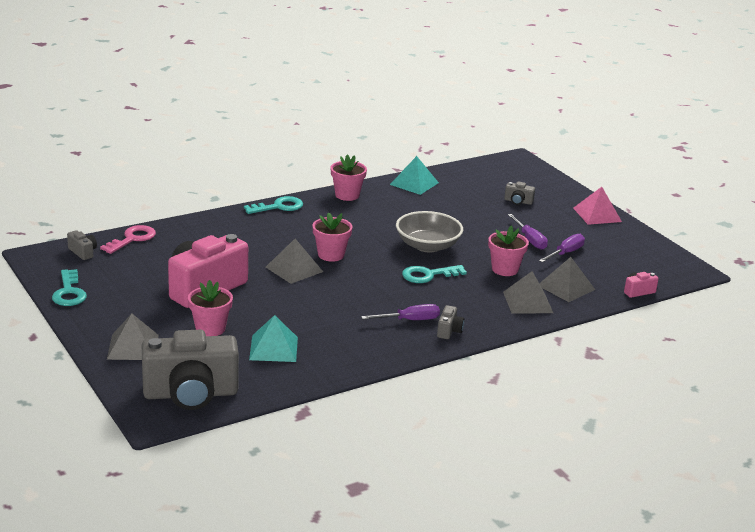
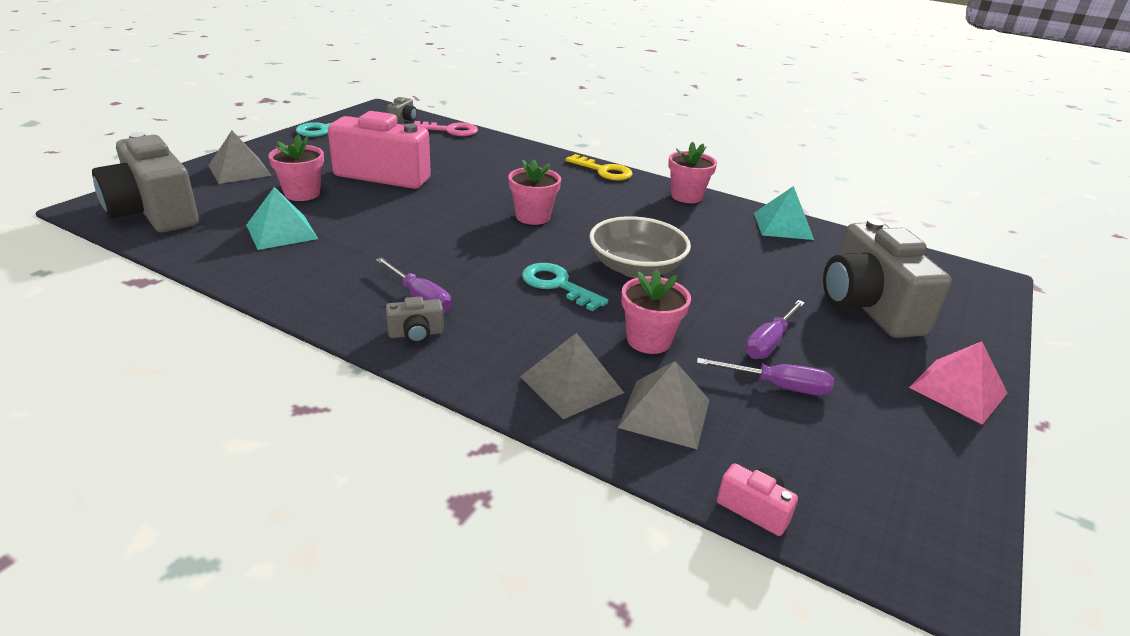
camera: 60 degrees right, 5 degrees up
turquoise key [244,196,303,214] -> yellow key [566,154,633,180]
grey pyramid [266,239,323,284] -> none
grey camera [504,181,535,205] -> grey camera [823,218,952,338], size x2.45

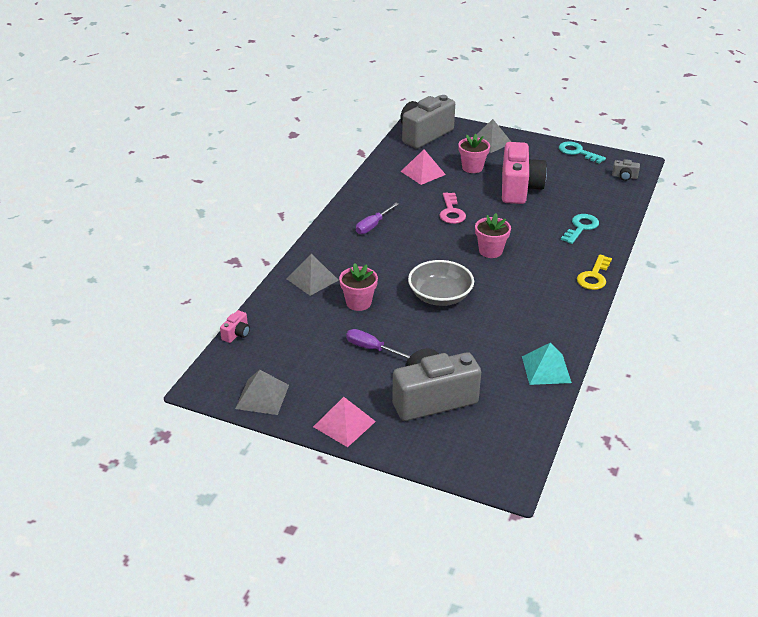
camera: 85 degrees right, 5 degrees up
turquoise pyramid [246,187,318,250] -> pink pyramid [401,149,446,185]
grey camera [386,297,444,343] -> none
pink key [414,121,478,136] -> pink key moved to [439,193,466,224]
turquoise key [522,263,608,311] -> turquoise key moved to [561,214,599,244]
grey pyramid [618,361,709,449] -> grey pyramid moved to [235,370,289,415]
pink flower pot [668,142,717,203] -> none
purple screwdriver [697,358,834,395] -> none

